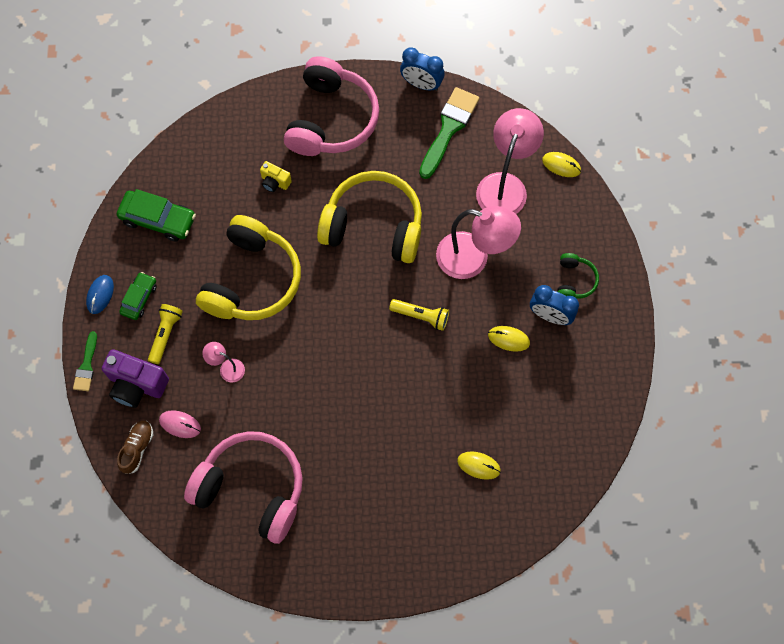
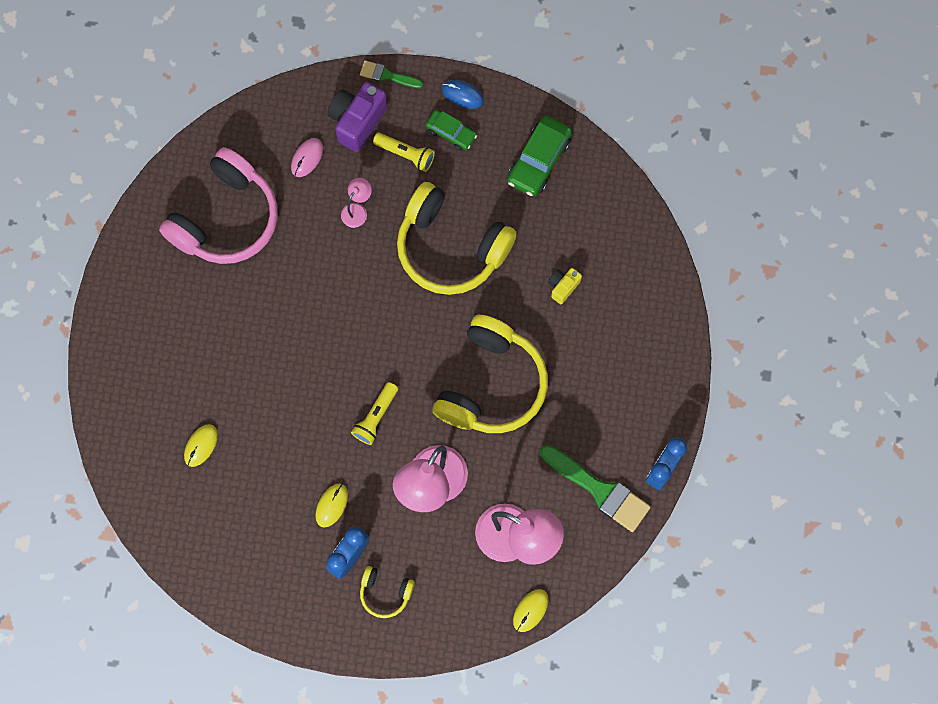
camera: 100 degrees right, 5 degrees up
brown shoe [117,421,153,474] -> none
pink headphones [284,56,379,156] -> none
green headphones [557,253,599,299] -> yellow headphones [360,566,415,618]

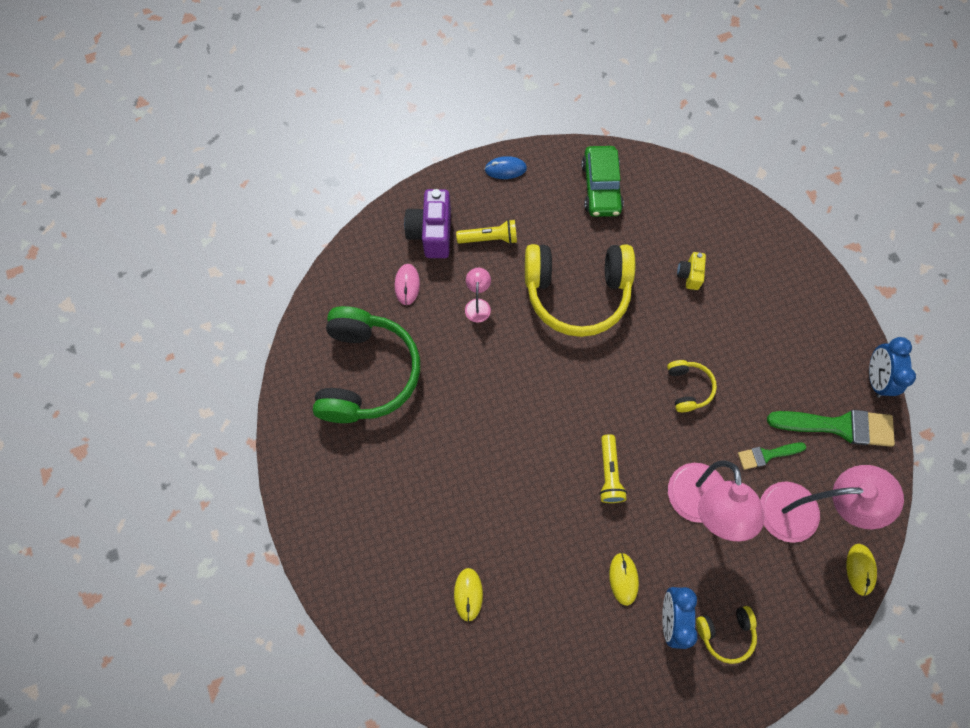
camera: 30 degrees left, 5 degrees down
pink headphones [159,147,278,264] -> green headphones [313,306,420,423]
green brush [360,60,423,88] -> green brush moved to [738,443,806,470]
green car [426,110,477,151] -> none
yellow headphones [433,315,548,433] -> yellow headphones [667,360,717,412], size x0.45

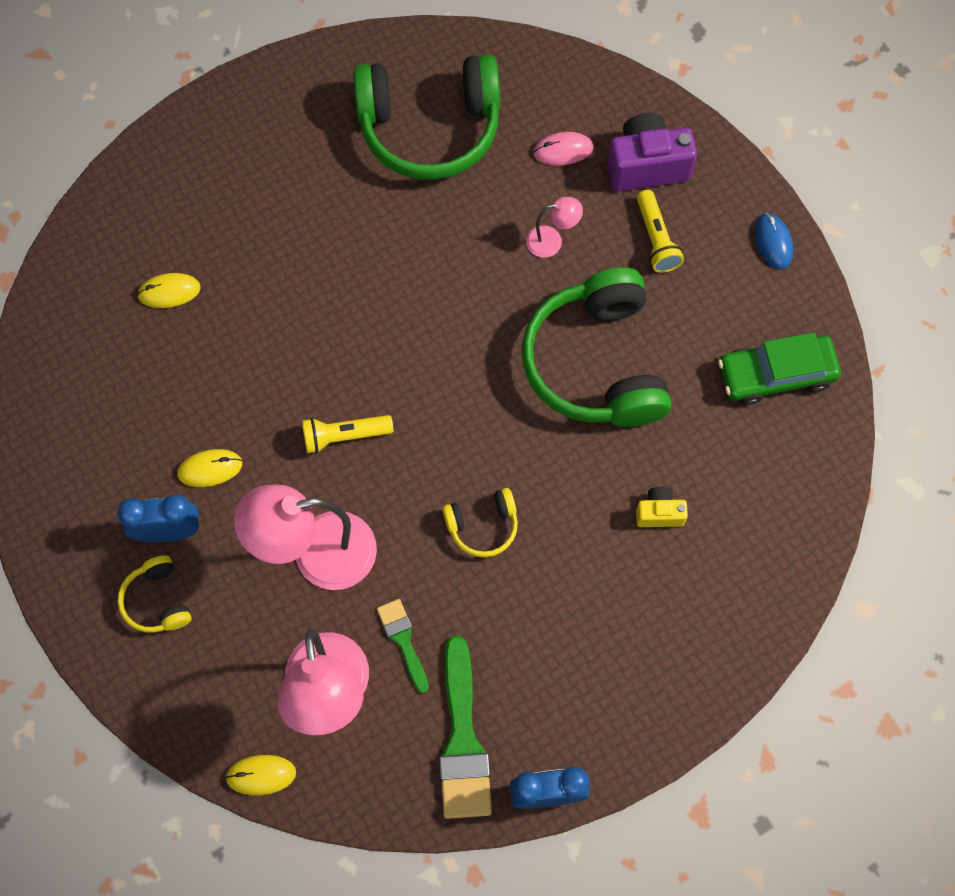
camera: 80 degrees right, 0 degrees up
yellow headphones [525,244,635,337] -> green headphones [522,267,672,427]

